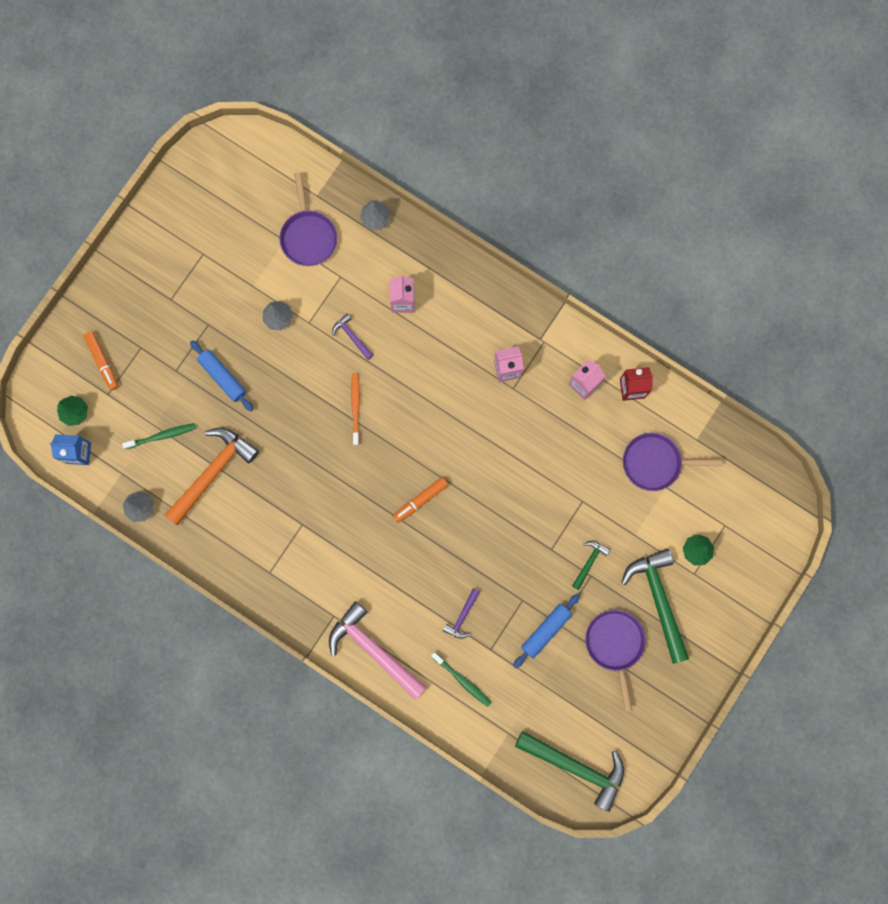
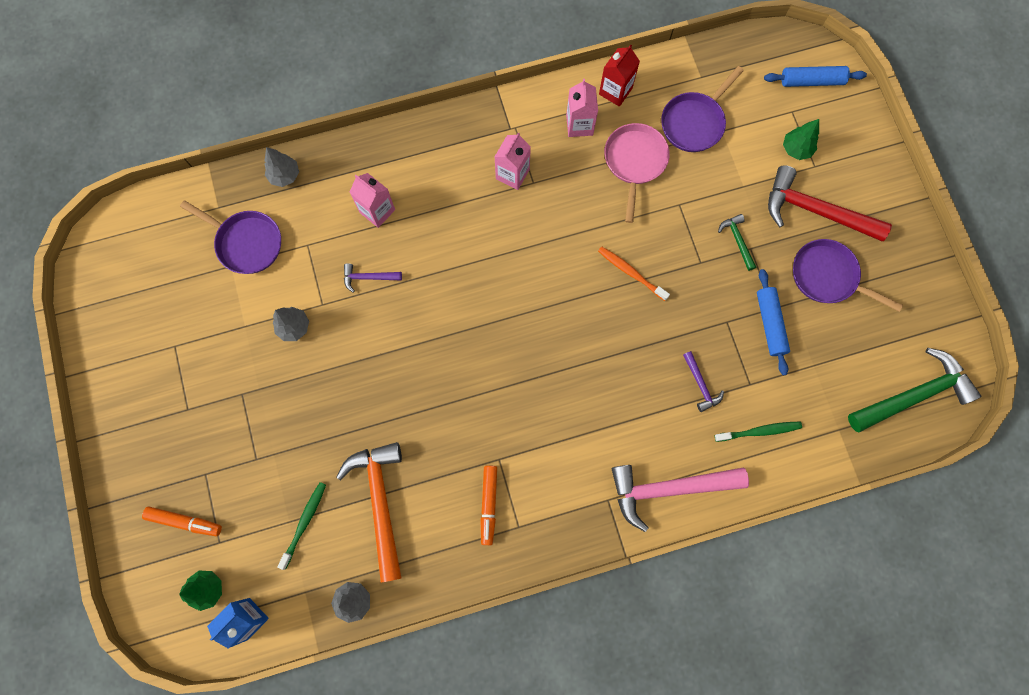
camera: 50 degrees left, 5 degrees down
blue rolling pin [190,340,254,411] -> blue rolling pin moved to [764,66,867,87]
orange toothbrush [351,373,360,446] -> orange toothbrush moved to [598,246,670,301]
orange marker [393,477,448,523] -> orange marker moved to [480,465,497,545]
green hammer [621,549,689,664] -> red hammer [768,165,892,241]
none -> pink pan [604,123,670,223]

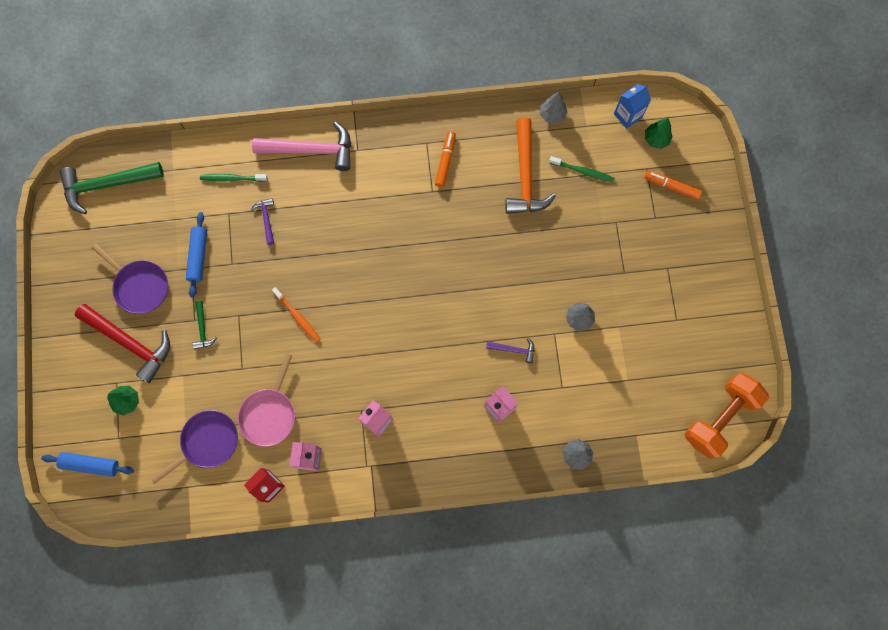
camera: 170 degrees left, 0 degrees up
purple pan [180,200,281,274] -> none
green toothbrush [277,482,326,570] -> green toothbrush turned 105 degrees counterclockwise [549,156,615,182]
none -> orange dumbbell [685,373,769,459]

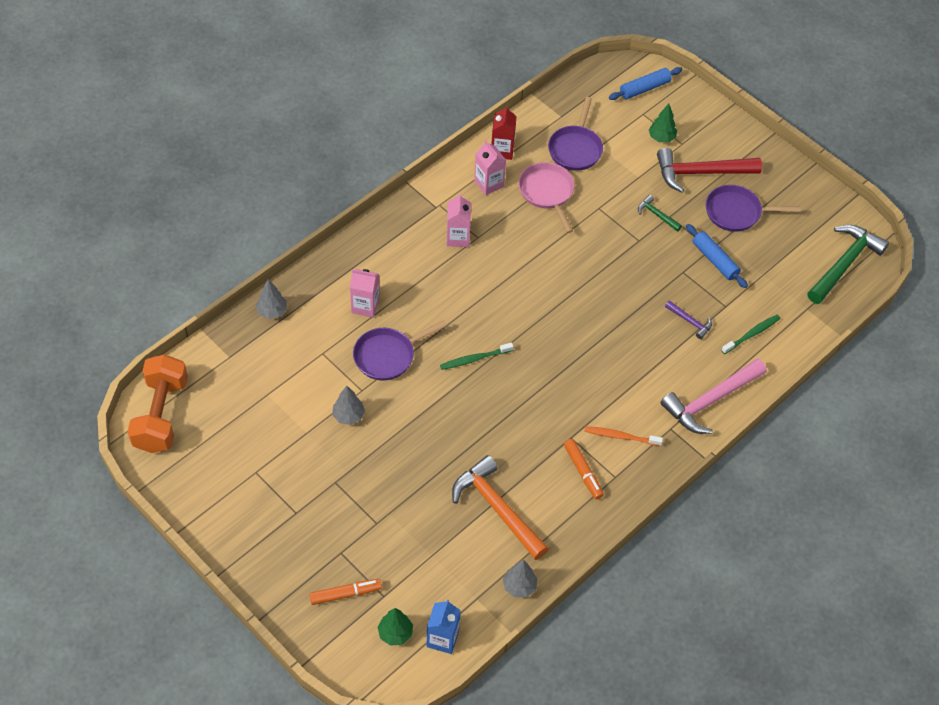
camera: 140 degrees right, 20 degrees down
orange toothbrush [272,287,320,343] -> orange toothbrush moved to [584,426,663,446]
purple hammer [486,338,534,363] -> purple pan [353,320,447,381]
green toothbrush [549,156,615,182] -> green toothbrush moved to [440,342,514,370]

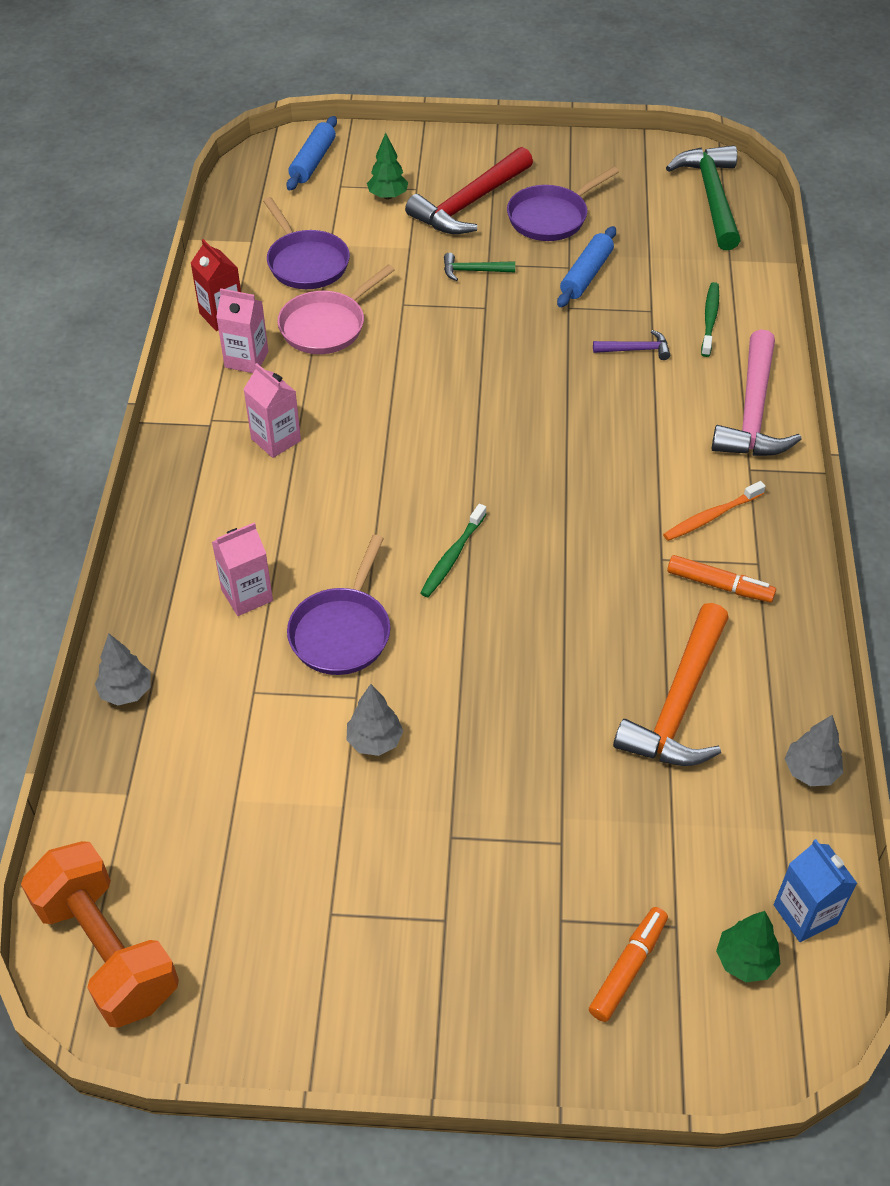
camera: 40 degrees left, 5 degrees down
orange hammer [452,455,549,560] -> orange hammer turned 75 degrees counterclockwise [613,603,729,766]
pink pan [518,162,574,233] -> pink pan turned 75 degrees counterclockwise [277,264,395,354]
blue rolling pin [686,224,748,288] -> blue rolling pin turned 75 degrees counterclockwise [557,226,616,307]

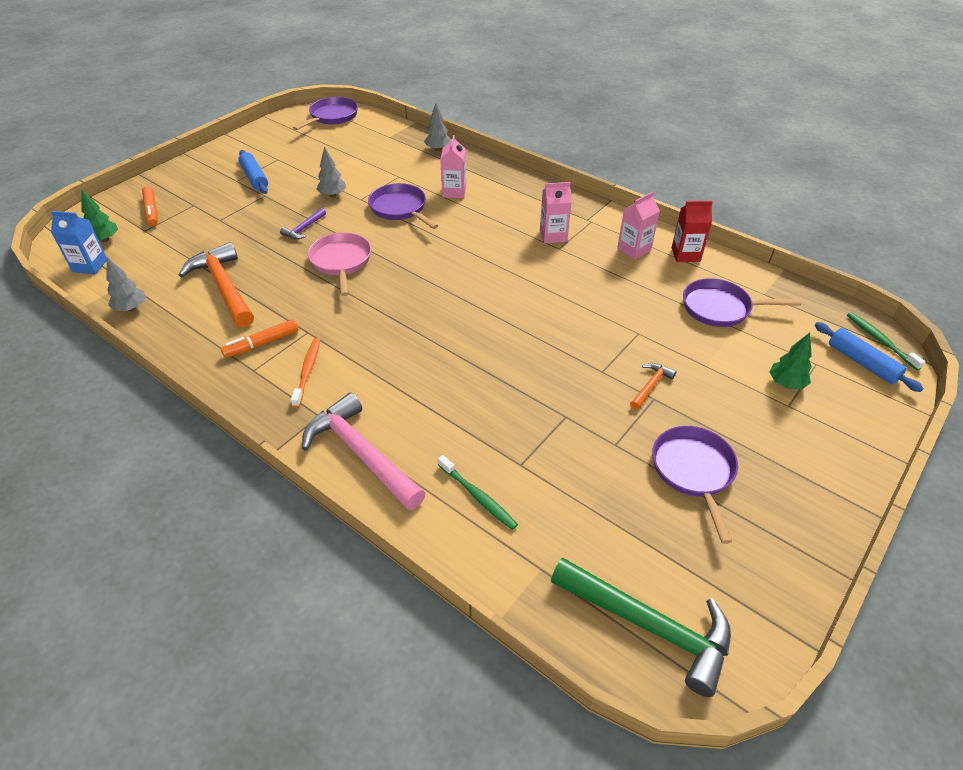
camera: 125 degrees right, 5 degrees down
orange dumbbell [21,841,179,1028] -> purple pan [293,97,358,130]
pink pan [277,264,395,354] -> pink pan moved to [308,232,371,296]
red hammer [405,147,533,234] -> none
green toothbrush [420,504,486,597] -> green toothbrush moved to [847,312,925,370]
green hammer [444,253,515,281] -> orange hammer [630,363,676,410]
blue rolling pin [557,226,616,307] -> blue rolling pin moved to [238,150,268,194]
purple hammer [593,330,670,360] -> purple hammer moved to [280,208,326,239]

